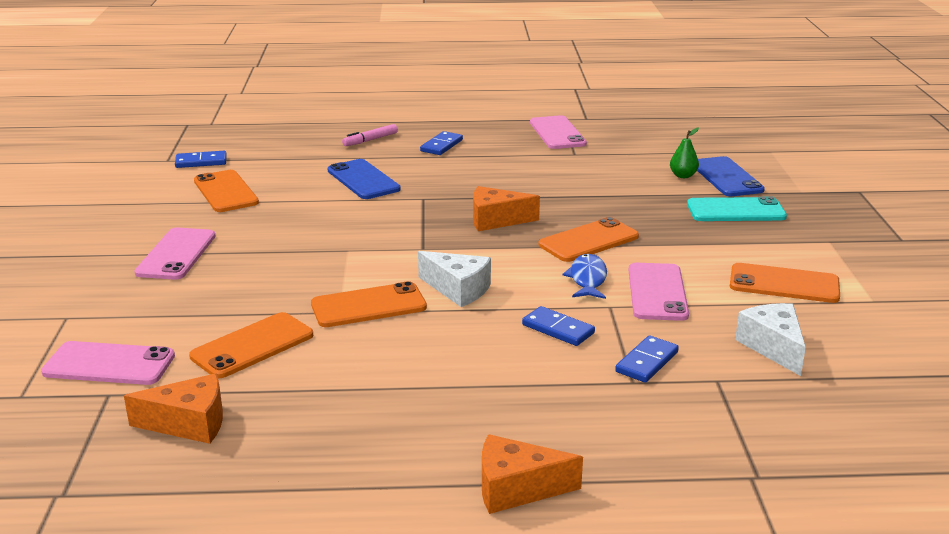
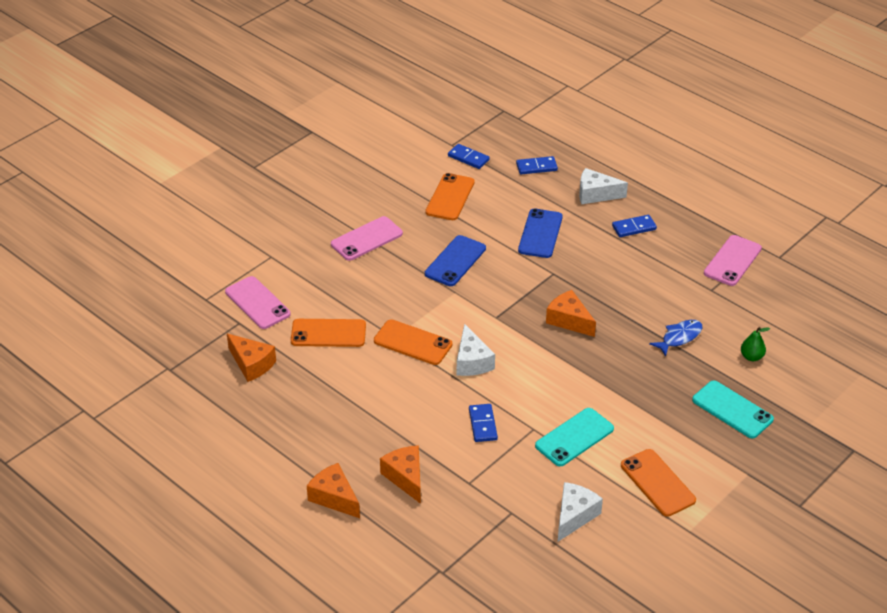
camera: 45 degrees right, 15 degrees up
pink marker [342,124,398,146] -> white cheese [579,168,628,204]
orange phone [539,217,639,262] -> none
blue fish [562,254,607,299] -> blue fish moved to [649,320,702,356]
blue domino [615,335,679,383] -> blue domino moved to [516,156,558,174]
pink phone [628,263,689,321] -> turquoise phone [535,408,614,466]
blue phone [697,156,765,196] -> blue phone moved to [425,235,486,286]
none -> orange cheese [380,445,421,504]

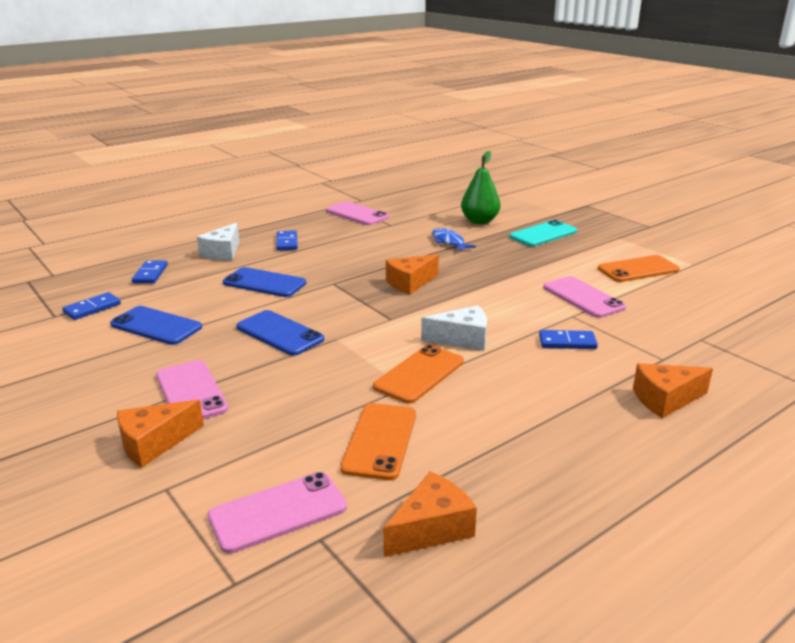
camera: 80 degrees left, 15 degrees down
orange cheese [307,463,360,518] -> orange cheese moved to [117,400,204,467]
orange phone [425,173,475,220] -> blue phone [110,306,202,345]
turquoise phone [535,408,614,466] -> pink phone [543,276,626,318]
white cheese [558,482,603,542] -> none
green pear [741,327,770,361] -> green pear [461,151,501,224], size x1.81

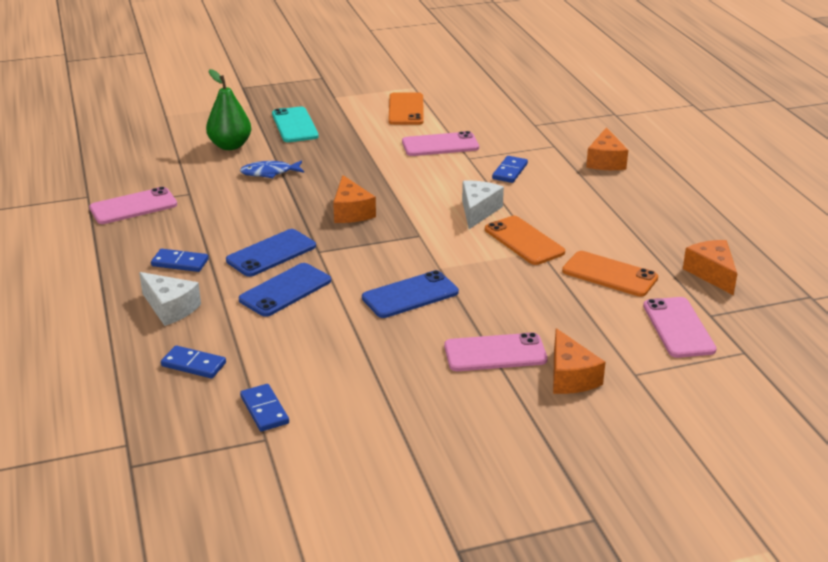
camera: 70 degrees left, 5 degrees up
blue phone [110,306,202,345] -> blue phone moved to [226,229,316,277]

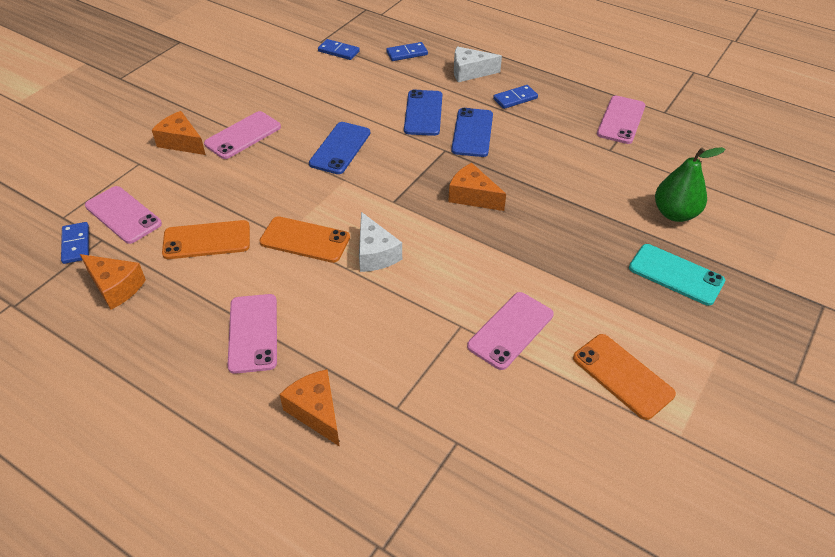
camera: 140 degrees right, 15 degrees up
blue fish [240,160,304,178] -> none
blue domino [492,156,528,183] -> blue domino moved to [61,222,89,264]
none -> pink phone [227,294,277,374]

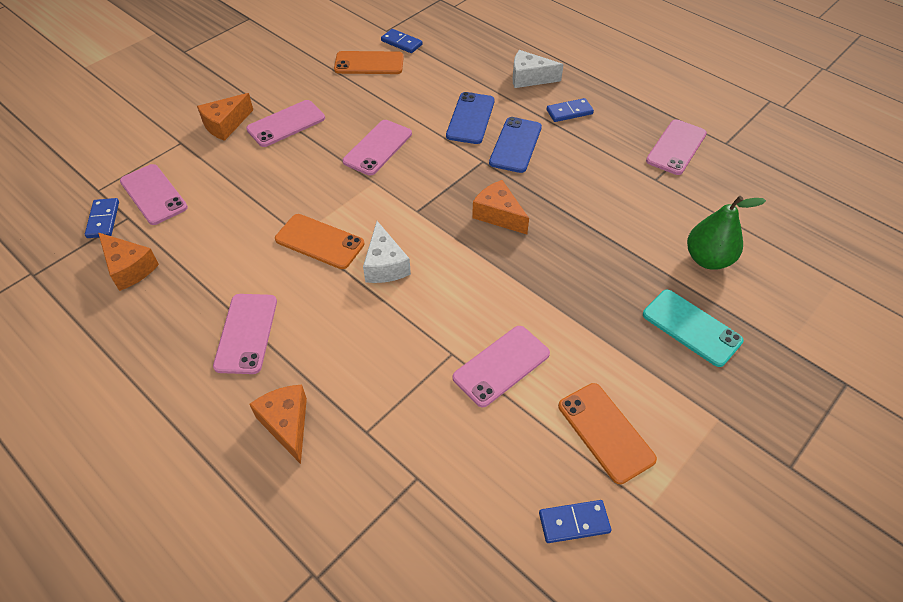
camera: 10 degrees right, 5 degrees up
orange cheese [152,111,206,155] -> orange cheese turned 90 degrees counterclockwise [197,93,253,141]
orange phone [162,220,250,259] -> orange phone moved to [334,51,404,74]
blue phone [309,122,370,174] -> pink phone [343,120,412,175]
blue domino [386,42,428,61] -> blue domino moved to [539,500,611,543]

